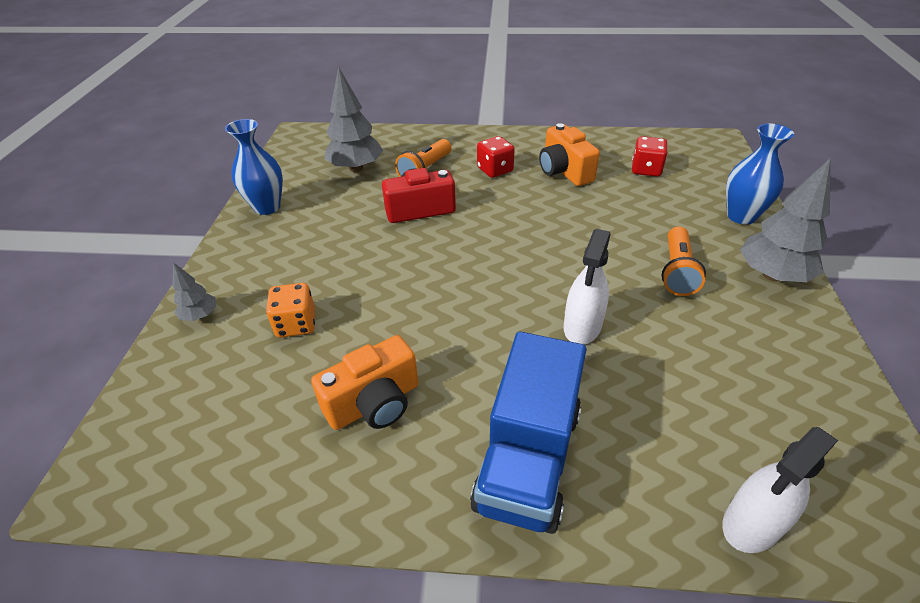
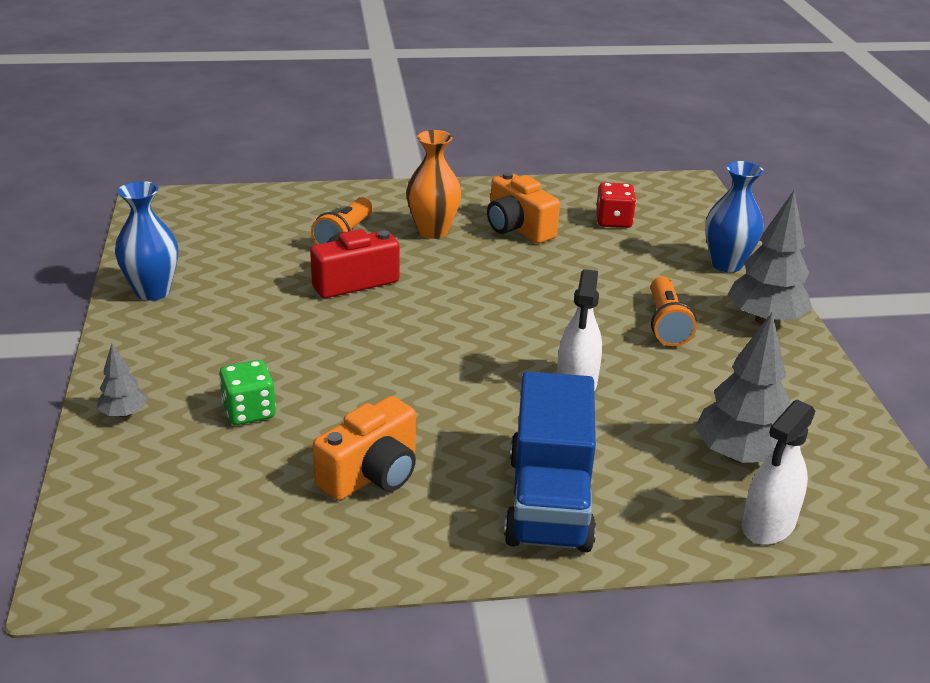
camera: 15 degrees left, 10 degrees down
orange dice [266,283,315,338] -> green dice [219,360,276,425]
grey tree [324,66,383,172] -> grey tree moved to [695,313,791,463]
red dice [477,136,515,178] -> orange vase [406,130,461,239]

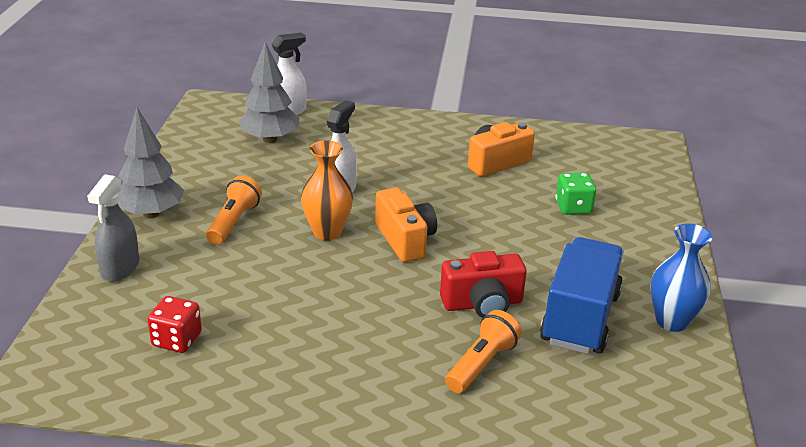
camera: 165 degrees left, 0 degrees up
grey tree [97,344,148,418] -> none
orange vase [406,130,461,239] -> orange vase moved to [301,140,353,240]
orange camera [487,172,560,244] -> orange camera moved to [375,187,437,262]
blue truck [504,371,596,552] -> blue truck moved to [540,237,624,354]
blue vase [705,161,764,272] -> grey spray bottle [87,174,139,282]

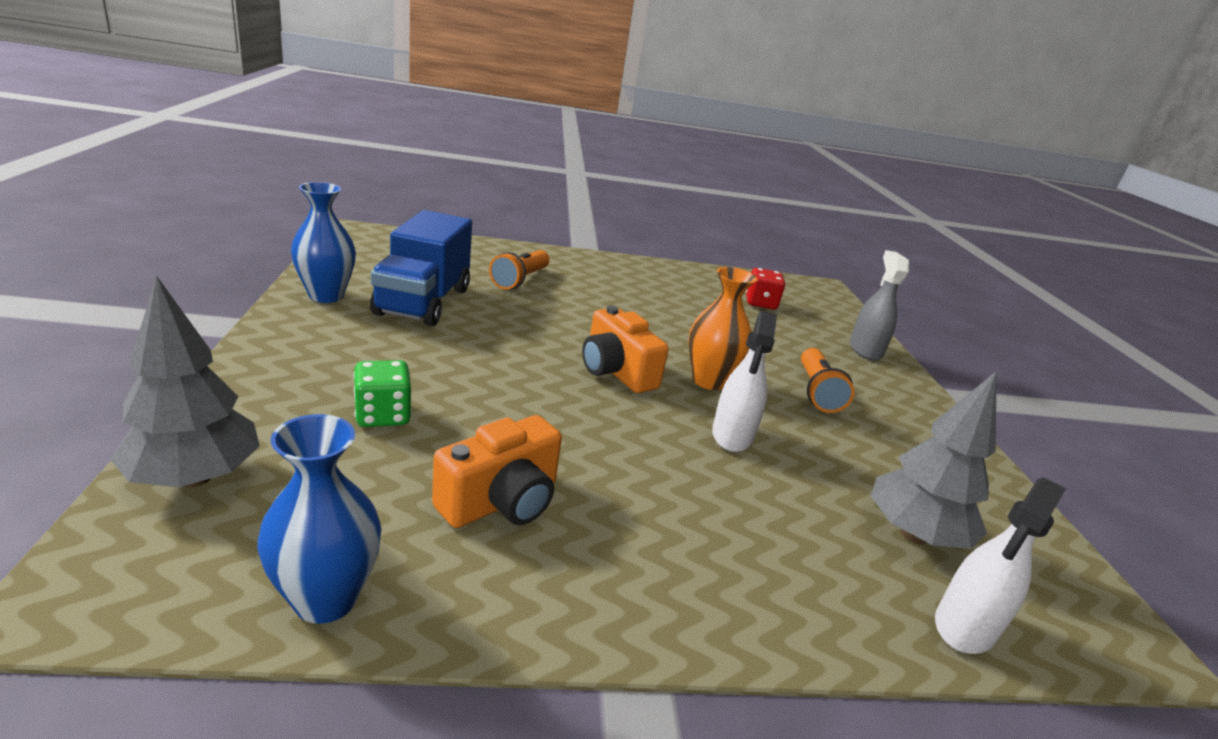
camera: 165 degrees right, 5 degrees down
grey tree [118,107,184,218] -> grey tree moved to [110,276,260,487]
red camera [440,251,527,318] -> none
none -> blue vase [258,414,382,624]

